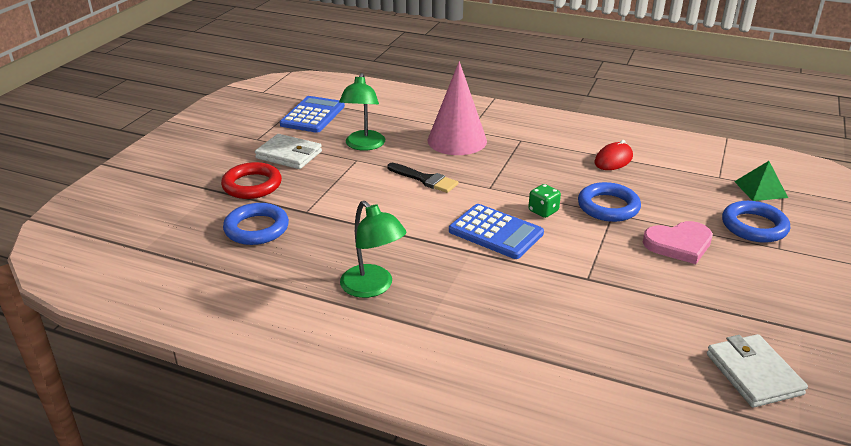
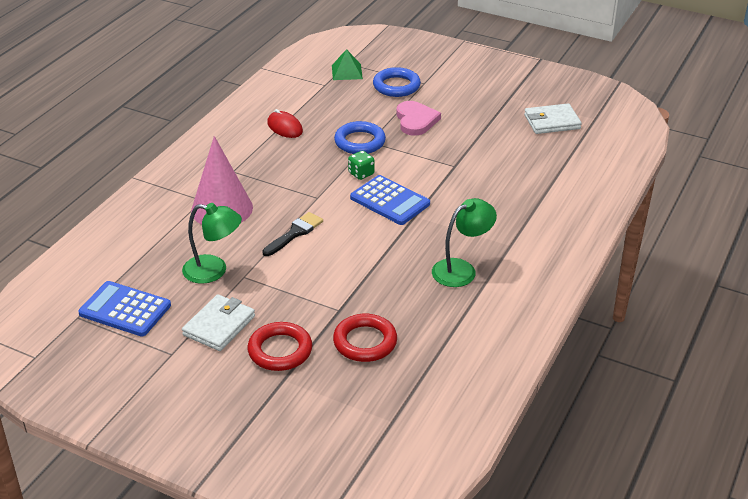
camera: 85 degrees left, 5 degrees up
blue ring [223,203,289,245] -> red ring [333,314,397,362]
blue calculator [449,204,544,259] -> blue calculator turned 90 degrees clockwise [350,175,430,225]

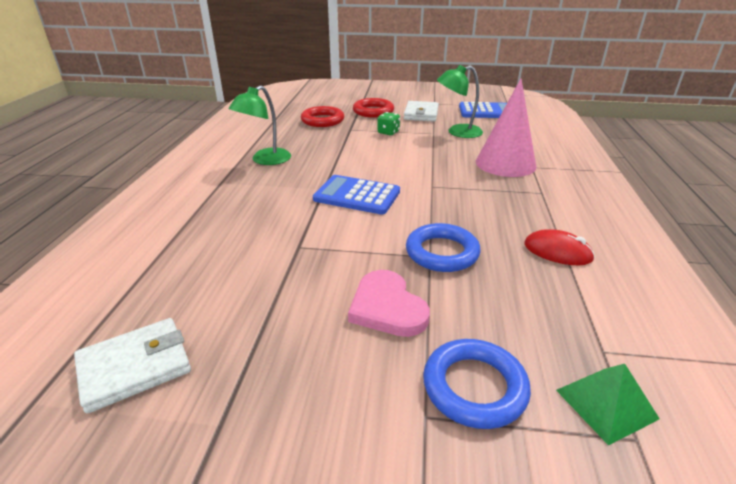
camera: 160 degrees right, 5 degrees down
black brush [262,212,323,256] -> none
green dice [348,151,375,180] -> green dice moved to [377,112,400,135]

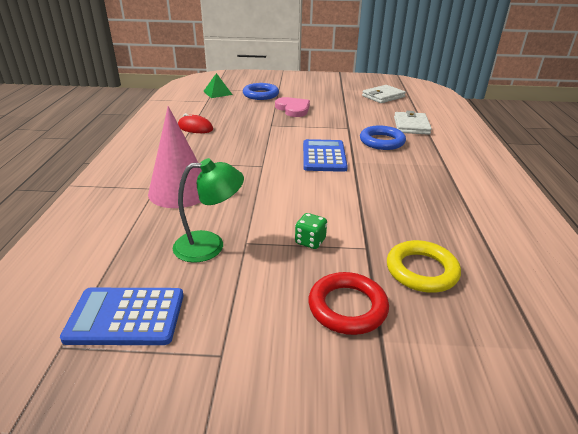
camera: 175 degrees right, 0 degrees up
green lamp [228,85,291,165] -> none
red ring [301,106,344,127] -> yellow ring [387,240,461,293]
blue calculator [313,175,400,214] -> blue calculator turned 105 degrees counterclockwise [303,139,348,172]
white wallet [404,101,439,122] -> white wallet moved to [394,111,432,135]
blue ring [406,223,480,272] -> blue ring moved to [360,125,406,150]

